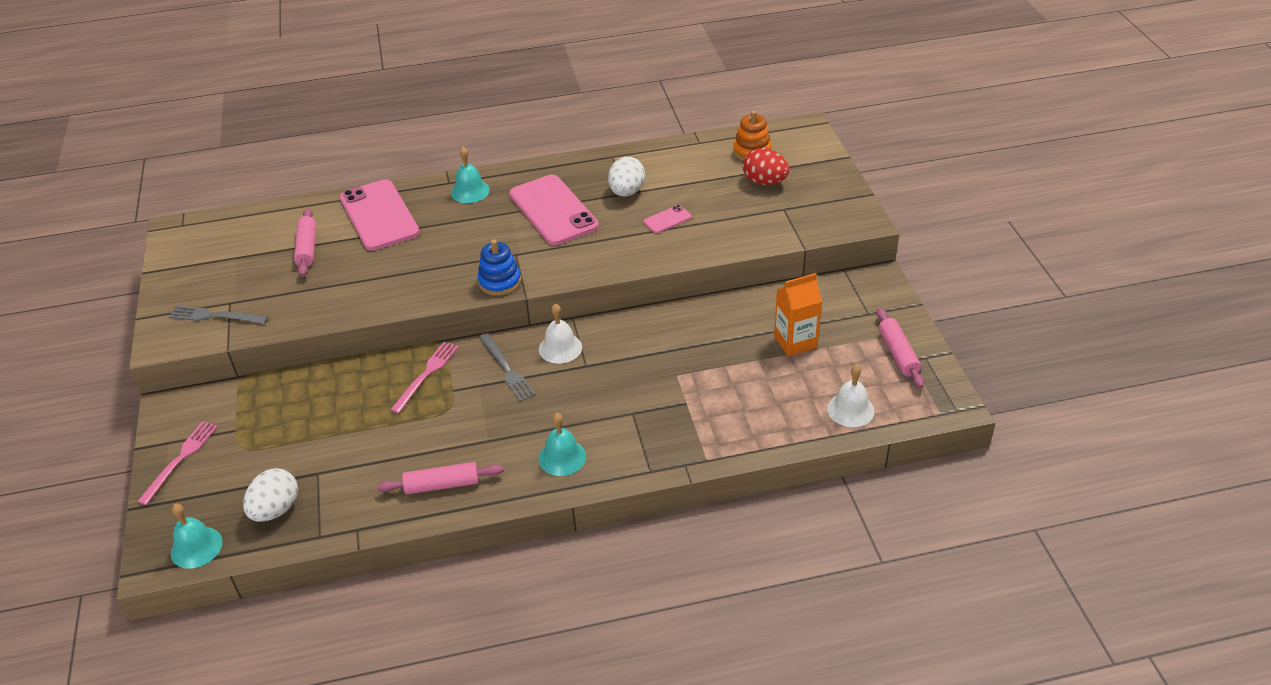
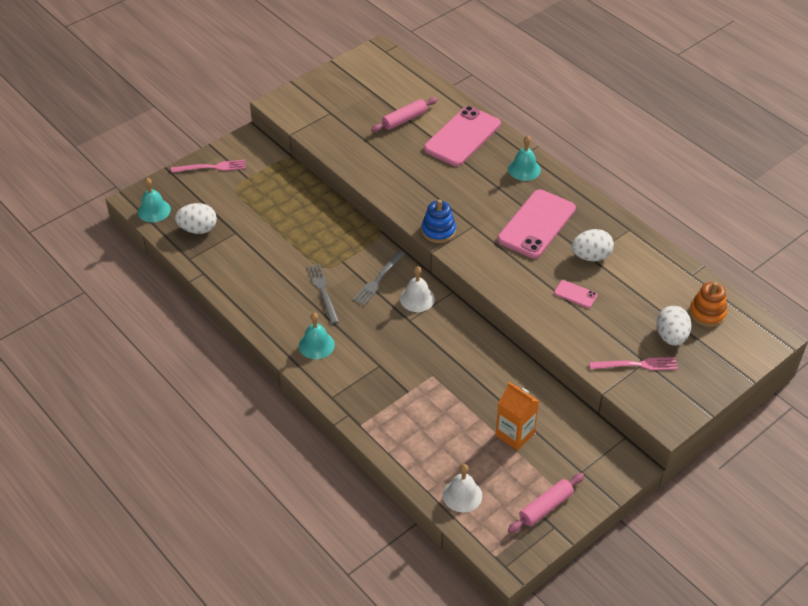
camera: 60 degrees right, 5 degrees up
grey fork [168,306,268,324] -> grey fork moved to [307,264,339,324]
pink rolling pin [377,462,503,495] -> none
pink fork [390,342,459,414] -> pink fork moved to [589,357,678,370]
red egg [743,148,789,185] -> white egg [656,306,692,346]

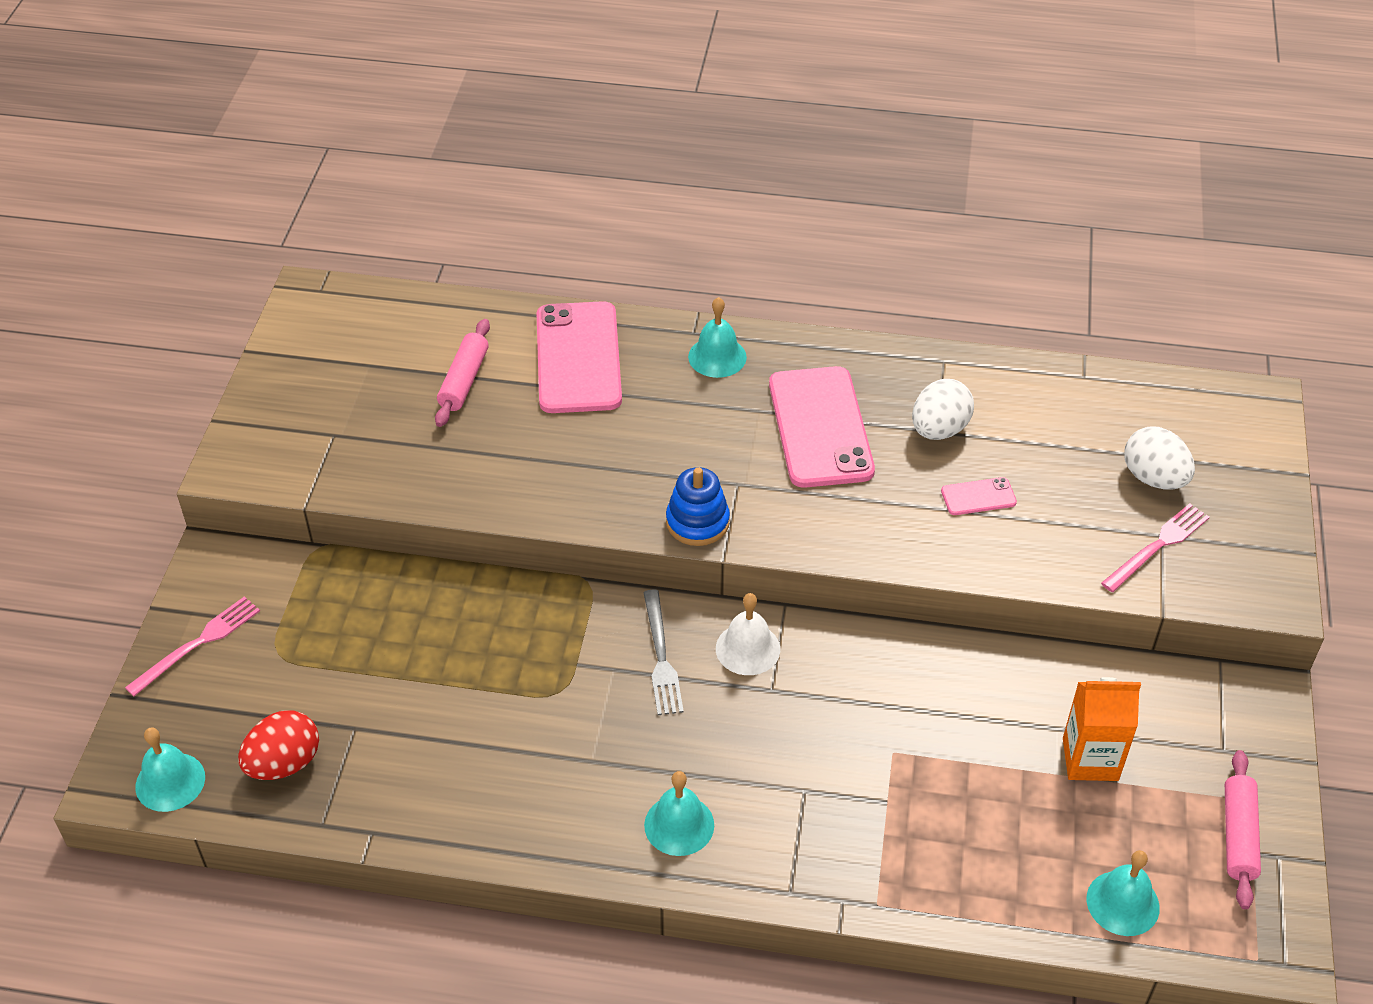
camera: 40 degrees left, 0 degrees up
white egg [175,203,217,234] -> red egg [238,710,319,780]
grey fork [307,264,339,324] -> none
white bell [443,464,482,512] -> turquoise bell [1087,850,1160,936]
orange stacking toy [689,282,727,327] -> none

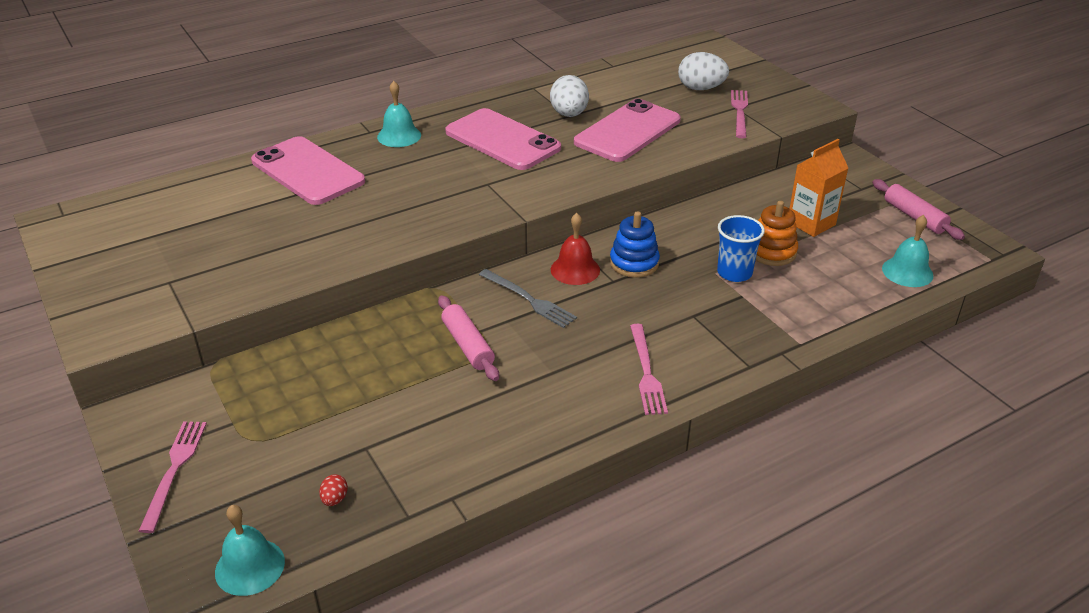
camera: 40 degrees left, 10 degrees down
red egg [238,710,319,780] -> red egg [319,474,348,506], size x0.45
pink rolling pin [435,319,490,427] -> pink rolling pin moved to [438,296,499,381]
turquoise bell [644,771,714,856] -> pink fork [630,324,668,415]
blue stacking toy [666,467,730,546] -> blue stacking toy moved to [610,211,660,278]
white bell [716,593,780,675] -> red bell [551,213,600,285]
pink phone [941,477,1017,515] -> pink phone [574,99,681,162], size x2.29
none -> blue cup [717,215,765,282]
none -> orange stacking toy [756,201,798,266]

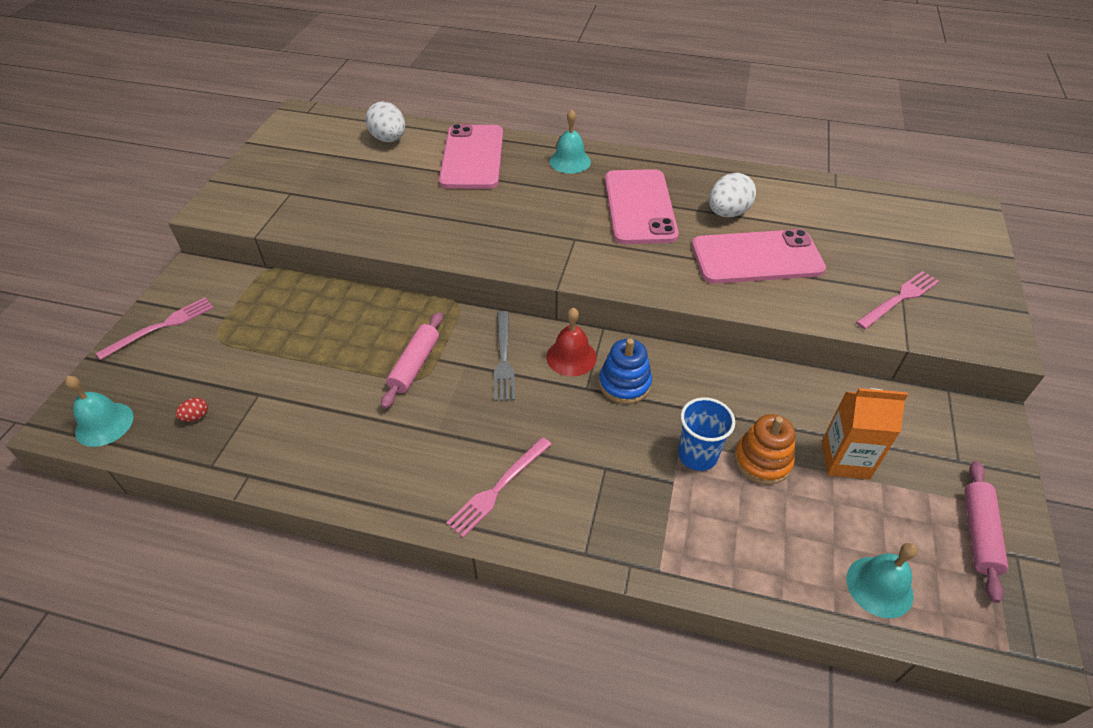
camera: 45 degrees right, 10 degrees up
white egg [678,52,729,90] -> white egg moved to [365,101,405,142]

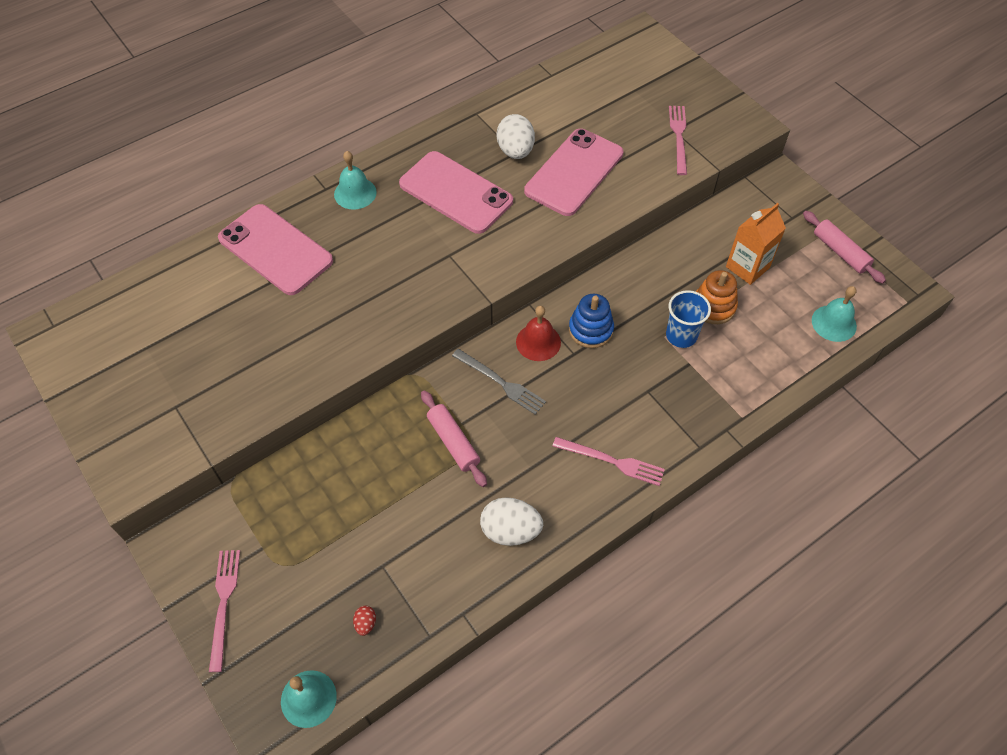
camera: 50 degrees left, 10 degrees up
white egg [365,101,405,142] -> white egg moved to [480,497,543,546]
pink fork [446,437,552,538] -> pink fork turned 60 degrees counterclockwise [553,437,665,486]

